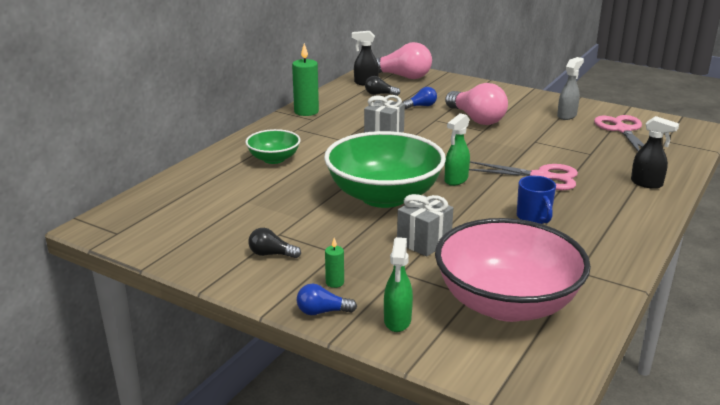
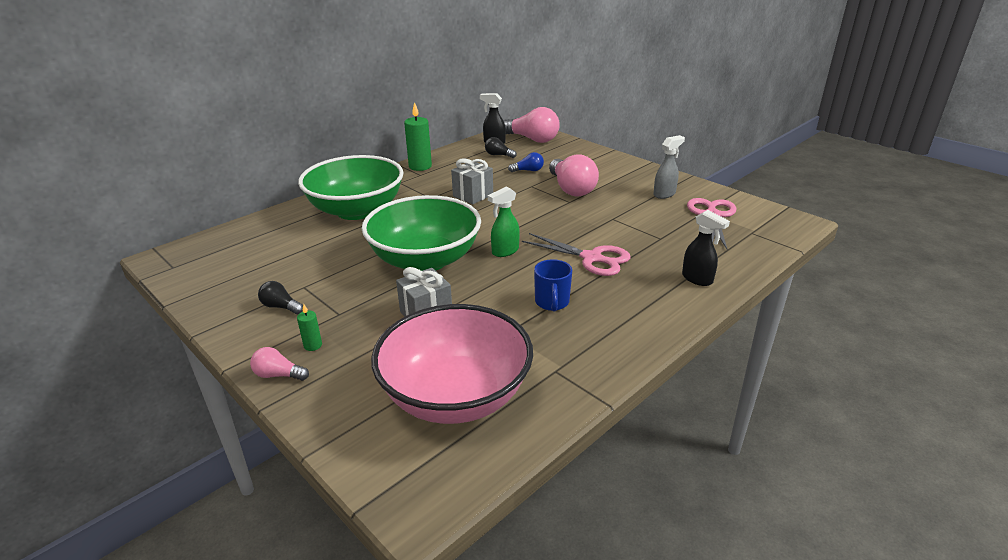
camera: 15 degrees right, 5 degrees up
green bowl [245,129,301,164] -> green bowl [298,155,404,220], size x1.99
blue light bulb [297,284,357,315] -> pink light bulb [250,347,309,381]
green spray bottle [384,237,413,332] -> none

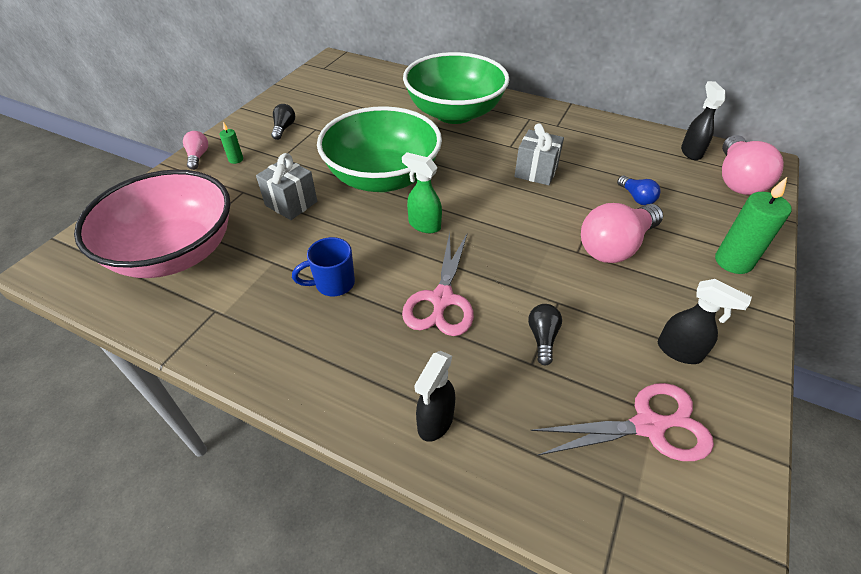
camera: 70 degrees right, 15 degrees up
green candle [404,102,432,171] -> green candle moved to [715,177,792,274]
black light bulb [485,137,517,158] -> black light bulb moved to [528,304,562,366]
grey spray bottle [654,135,685,199] -> black spray bottle [658,279,752,364]

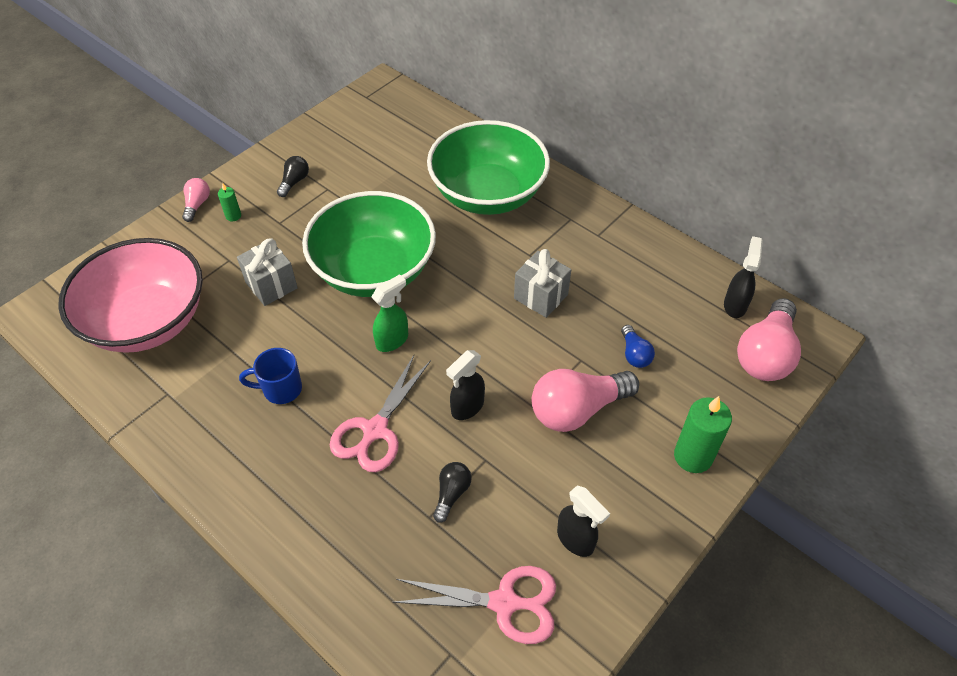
camera: 15 degrees right, 5 degrees up
green spray bottle [402,152,442,233] -> green spray bottle turned 90 degrees clockwise [372,274,408,352]
black spray bottle [414,351,455,442] -> black spray bottle moved to [446,350,485,420]

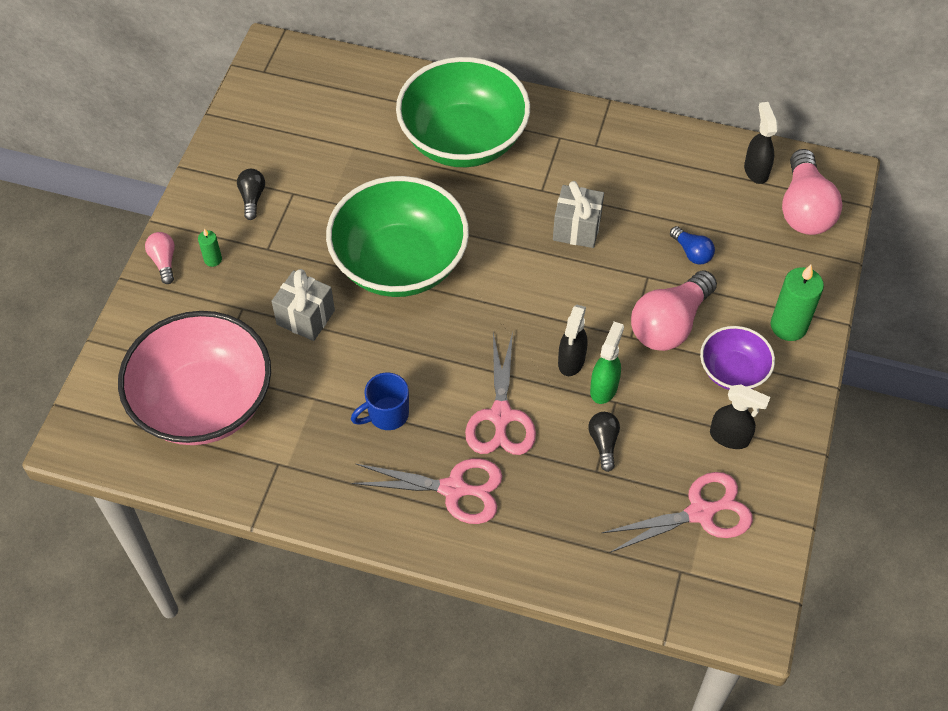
camera: 25 degrees left, 5 degrees up
green spray bottle [372,274,408,352] -> green spray bottle moved to [590,322,624,404]
none -> pink scissors [351,458,502,524]
none -> purple bowl [700,326,775,390]

